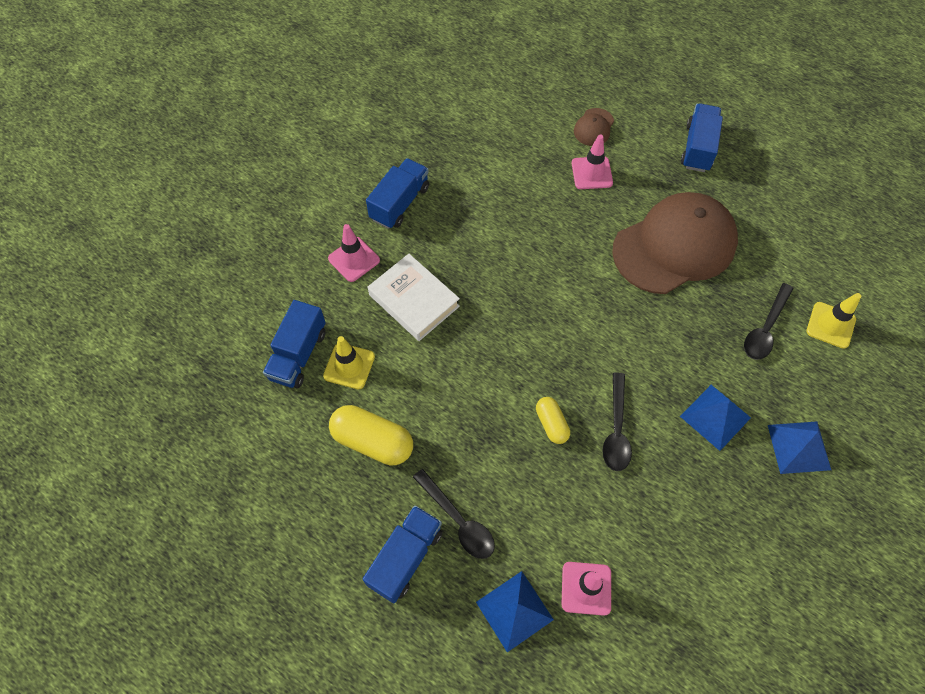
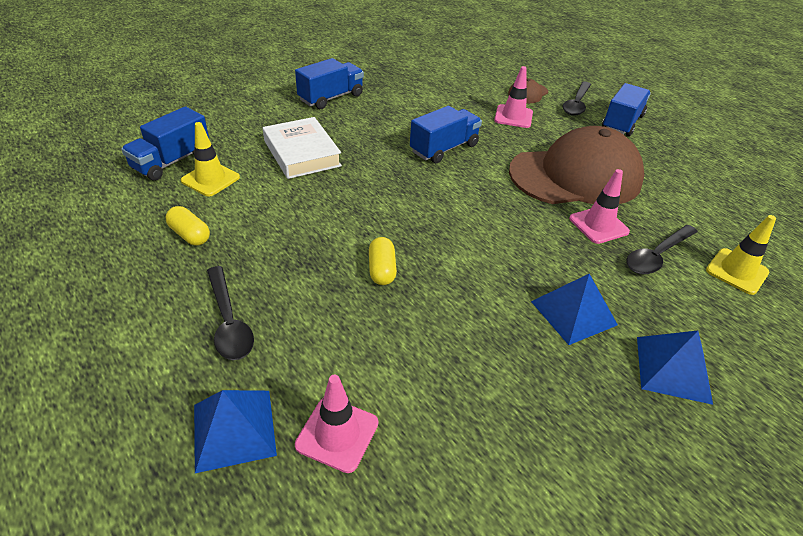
camera: 15 degrees right, 20 degrees down
pink traffic cone [328,224,380,282] -> pink traffic cone moved to [569,169,630,244]
yellow capsule [329,405,413,466] -> yellow capsule [165,206,210,246], size x0.58
blue truck [363,505,442,603] -> blue truck moved to [410,106,482,163]
black spoon [603,372,632,471] -> black spoon moved to [563,82,591,116]

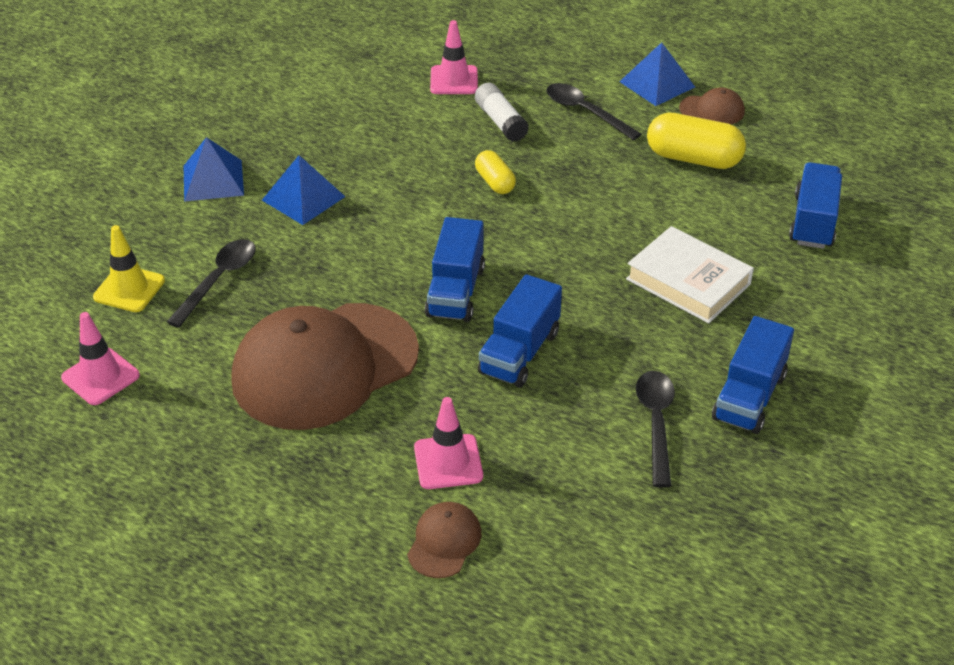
camera: 160 degrees right, 0 degrees up
yellow capsule [165,206,210,246] -> yellow capsule [647,113,746,169], size x1.73
yellow traffic cone [181,122,240,196] -> none
blue pyramid [194,390,277,473] -> blue pyramid moved to [619,42,695,106]
black spoon [563,82,591,116] -> black spoon moved to [636,371,675,488]
pink traffic cone [569,169,630,244] -> pink traffic cone moved to [61,312,140,405]
blue truck [602,83,651,137] -> blue truck moved to [425,217,485,322]
none -> white glue stick [475,83,529,142]
none -> brown cap [679,88,745,124]

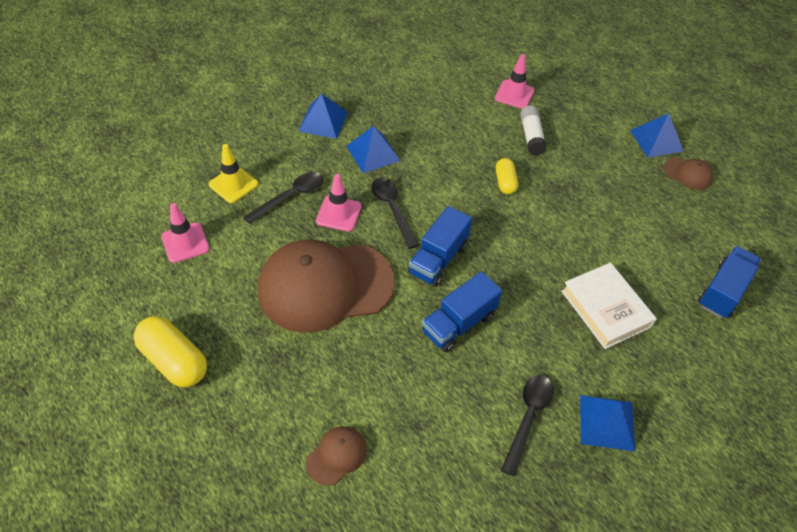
camera: 20 degrees right, 10 degrees up
pink traffic cone [414,397,483,489] -> pink traffic cone moved to [316,174,361,231]
black spoon [546,83,641,140] -> black spoon moved to [371,178,419,249]
yellow capsule [647,113,746,169] -> yellow capsule moved to [133,316,207,387]
blue truck [712,316,794,434] -> blue pyramid [580,395,635,451]

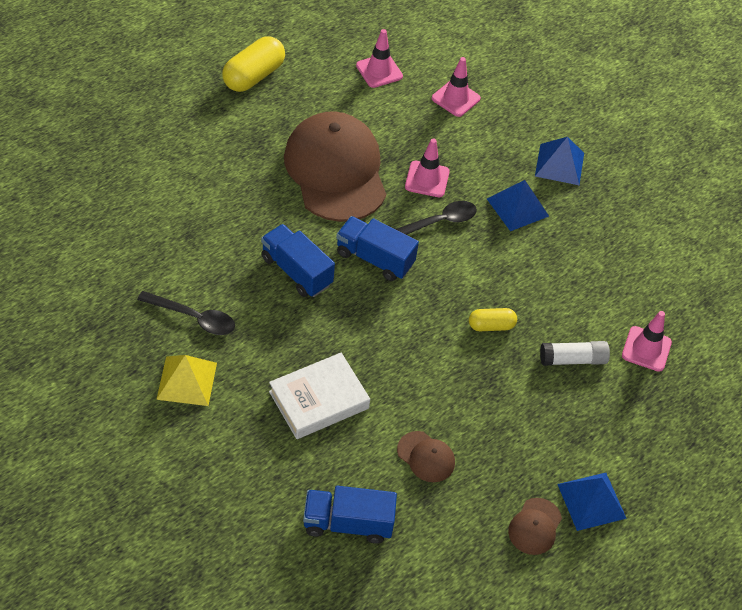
camera: 85 degrees right, 0 degrees up
yellow traffic cone [209,144,258,203] -> pink traffic cone [432,57,481,117]
black spoon [243,172,323,224] -> none
brown cap [306,426,367,486] -> brown cap moved to [397,431,455,482]
blue pyramid [580,395,635,451] -> yellow pyramid [156,355,217,406]
blue truck [698,246,761,318] -> blue truck turned 150 degrees clockwise [303,486,397,544]

